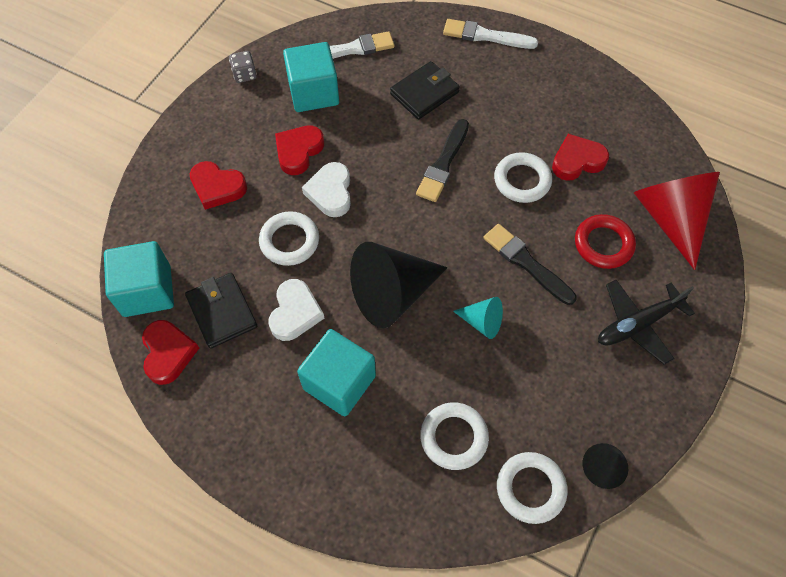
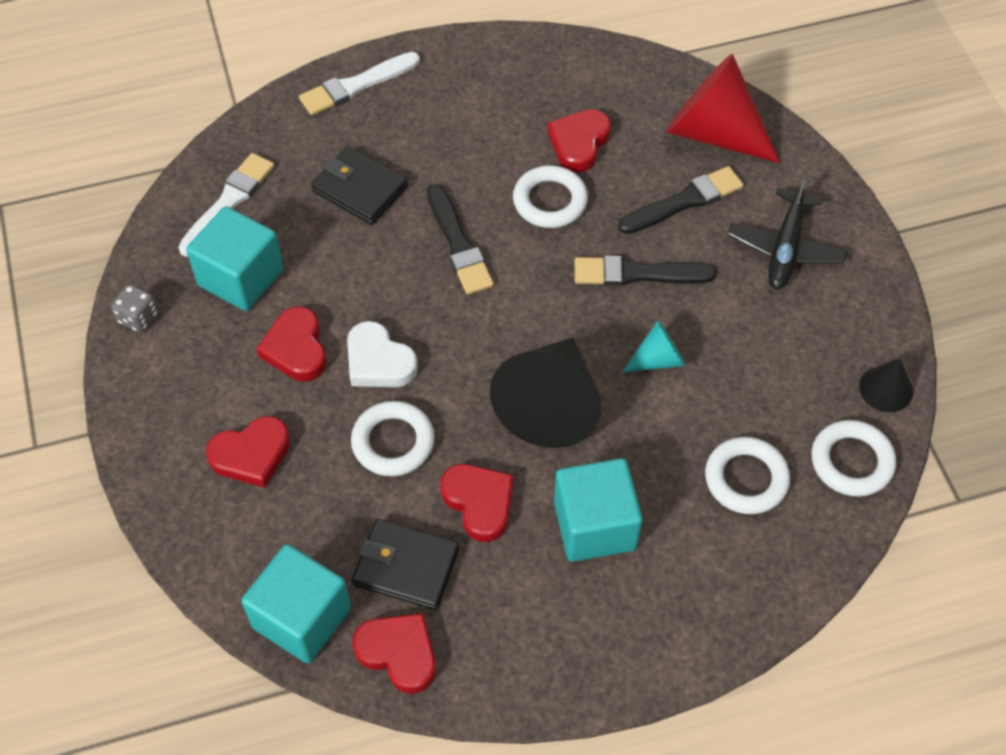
camera: 45 degrees left, 5 degrees down
white heart [268,279,324,341] -> red heart [440,464,514,542]
black wallet [390,61,460,120] -> black wallet turned 60 degrees counterclockwise [311,146,408,225]
red ring [575,214,636,269] -> black brush [618,166,744,234]

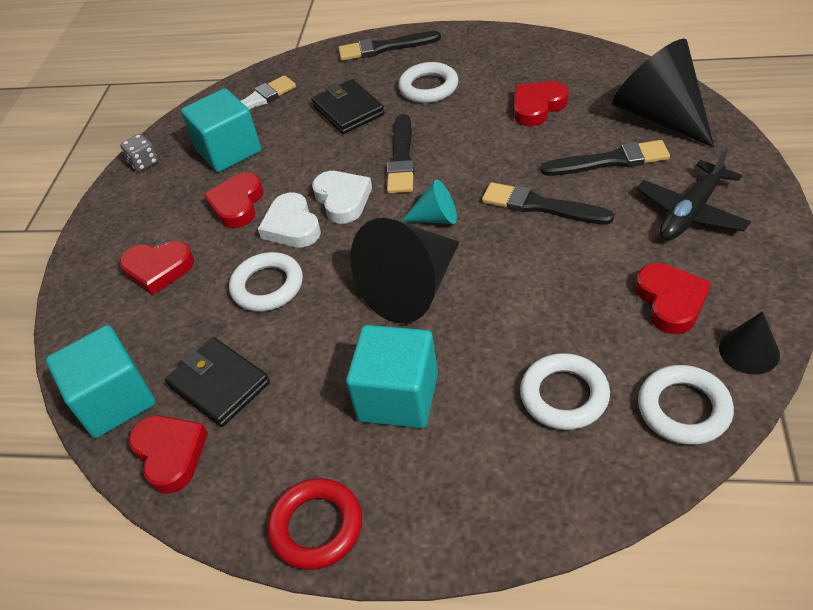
camera: 30 degrees right, 10 degrees down
white brush [299,52,420,115] -> black brush [339,31,441,61]
red heart [440,464,514,542] -> red heart moved to [635,263,711,334]
white ring [513,165,588,228] -> white ring moved to [398,62,458,103]
turquoise cone [622,320,686,372] -> turquoise cone moved to [402,179,457,224]
red cone [666,54,781,163] -> black cone [612,39,714,147]
none -> red ring [267,478,362,570]
none -> white heart [312,171,372,224]

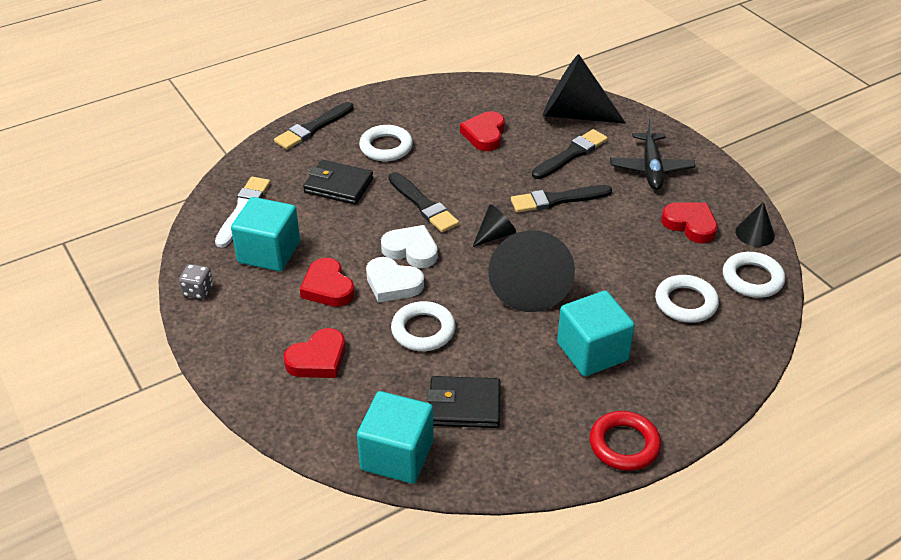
camera: 45 degrees left, 5 degrees down
red heart [128,415,208,494] -> none
turquoise cone [402,179,457,224] -> black cone [472,204,516,247]

